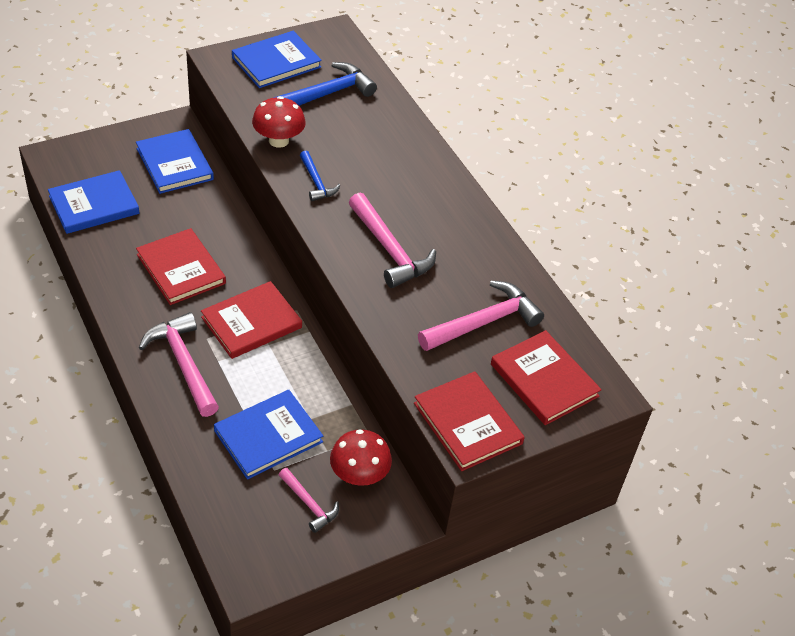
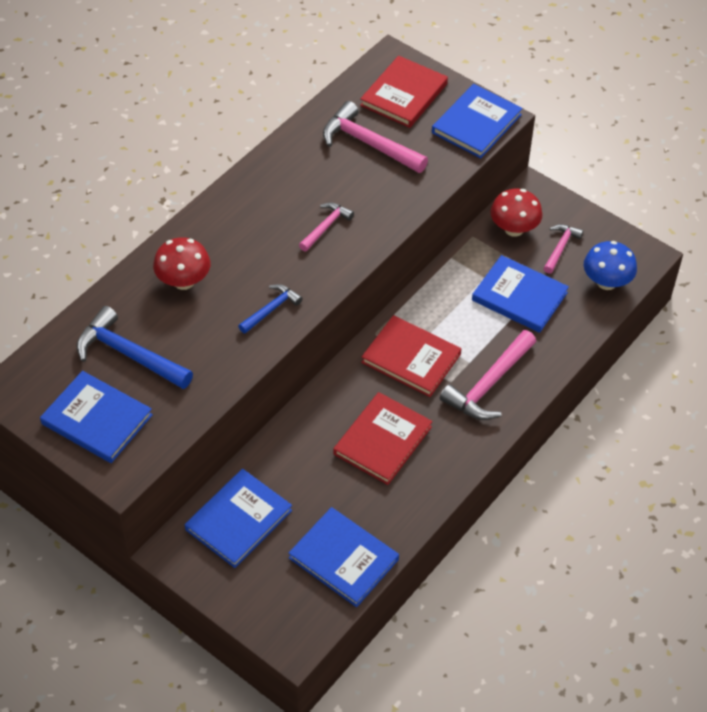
camera: 110 degrees left, 5 degrees up
red mushroom [252,96,306,148] -> red mushroom moved to [153,237,211,290]
pink hammer [349,193,436,288] -> pink hammer [299,202,354,251], size x0.57
red book [414,371,525,471] -> blue book [432,84,523,158]
none -> blue mushroom [584,241,637,290]

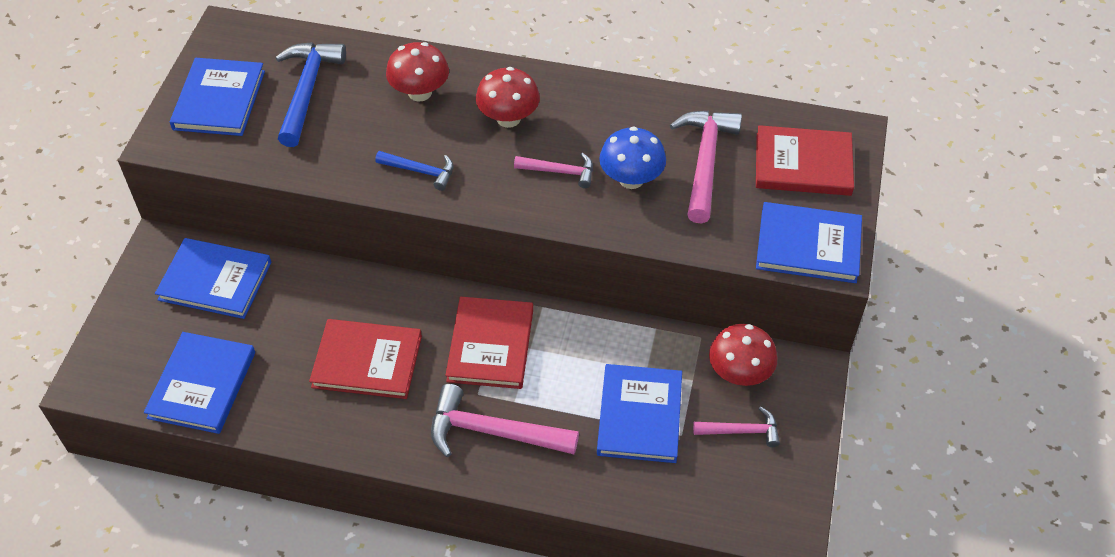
camera: 65 degrees right, 0 degrees up
blue mushroom [584,241,637,290] -> blue mushroom moved to [599,127,666,189]
none -> red mushroom [476,67,540,128]

